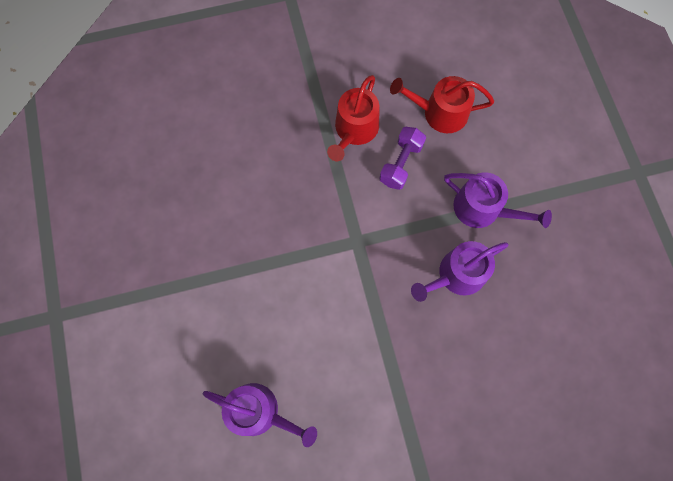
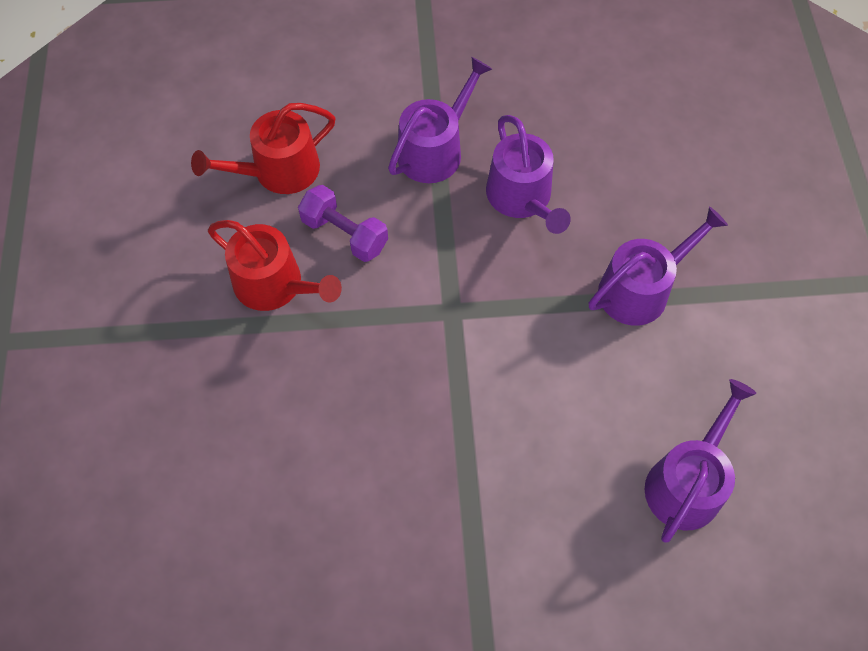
camera: 80 degrees left, 10 degrees down
red watering can [390,76,494,133] -> red watering can turned 45 degrees clockwise [191,103,336,194]
none -> purple watering can [589,207,728,326]

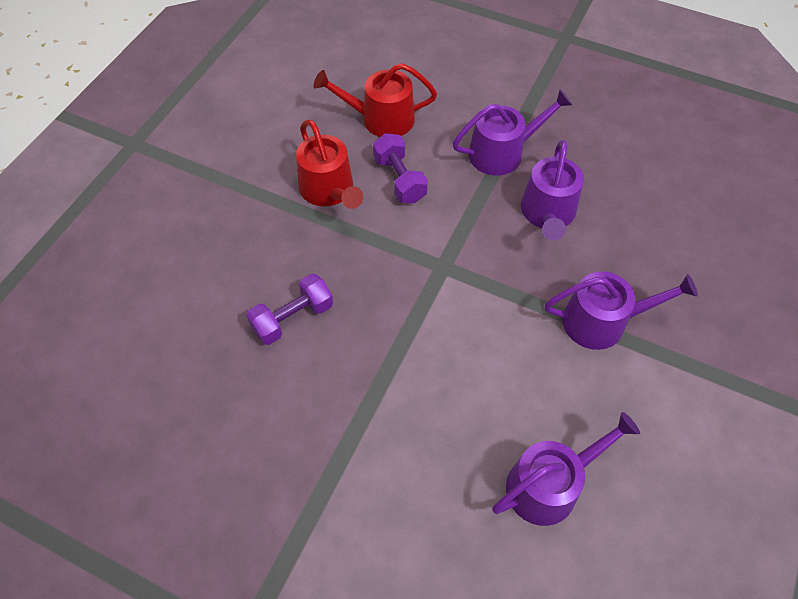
camera: 30 degrees right, 5 degrees down
none -> purple dumbbell [246,273,333,345]

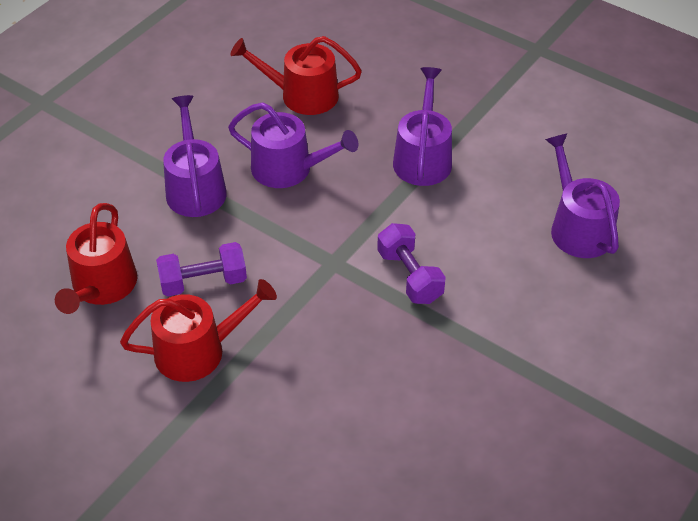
camera: 80 degrees left, 10 degrees down
purple dumbbell [246,273,333,345] -> purple dumbbell moved to [377,223,446,304]
none -> red watering can [230,36,362,115]

